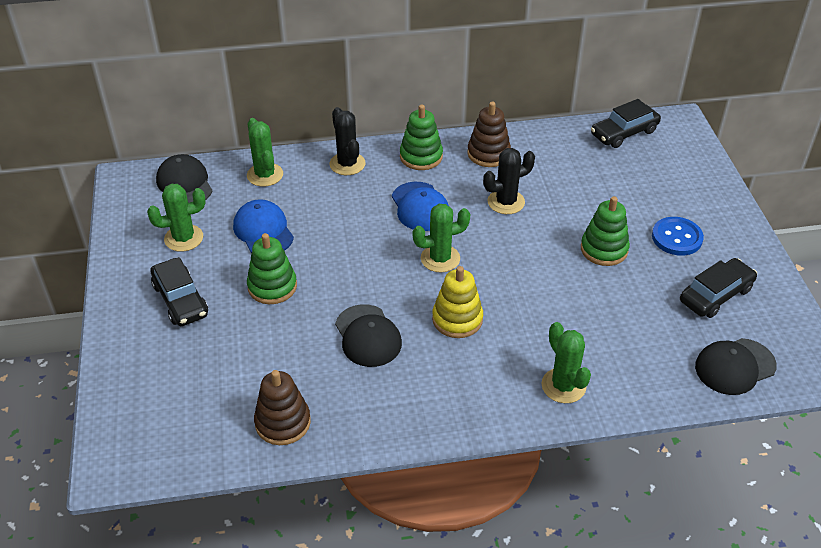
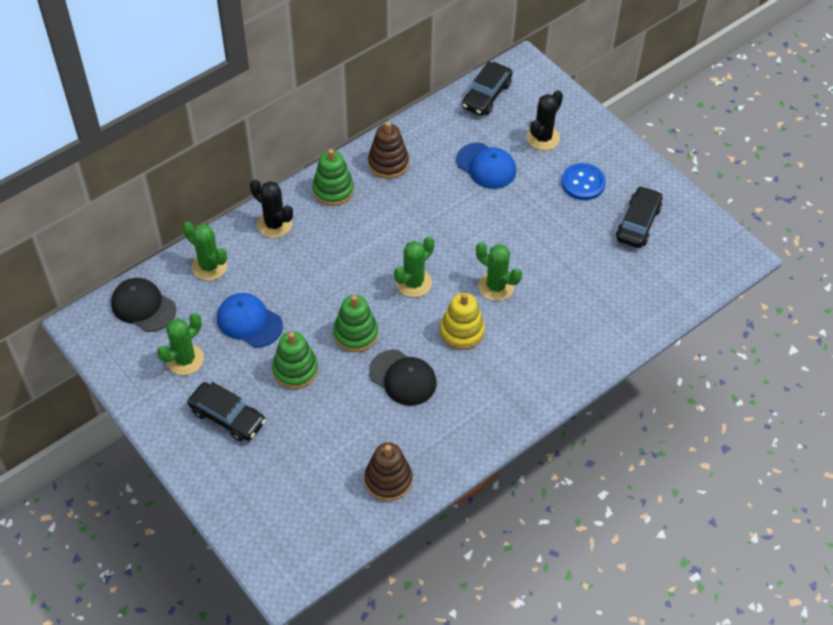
camera: 30 degrees left, 10 degrees up
blue cap [392,182,449,231] -> blue cap moved to [456,143,516,189]
black cactus [483,148,535,214] -> black cactus moved to [527,90,563,150]
green cactus [541,322,591,403] -> green cactus moved to [476,242,522,301]
green stacking toy [581,196,630,266] -> green stacking toy moved to [333,295,378,352]
black cap [695,338,777,395] -> none

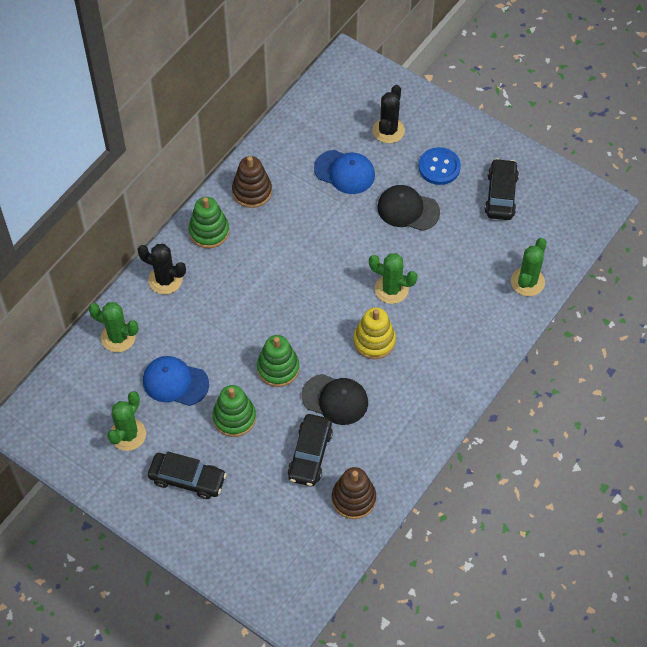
camera: 15 degrees left, 5 degrees up
black cap [111,278,176,332] -> black cap moved to [377,185,440,231]
green cactus [394,237,435,297] -> green cactus moved to [511,238,547,296]
black car [462,61,513,116] -> black car moved to [288,414,333,486]

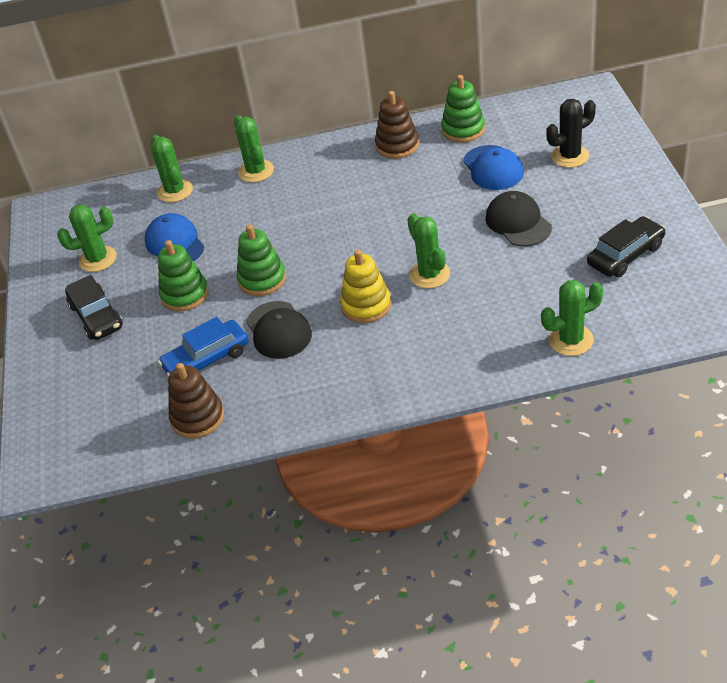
camera: 50 degrees right, 15 degrees down
black cactus [137,244,186,294] -> green cactus [234,115,274,183]
green stacking toy [188,197,229,248] -> green stacking toy moved to [441,75,485,143]
black car [288,414,333,486] -> blue car [158,317,249,377]
blue button [418,147,461,185] -> none

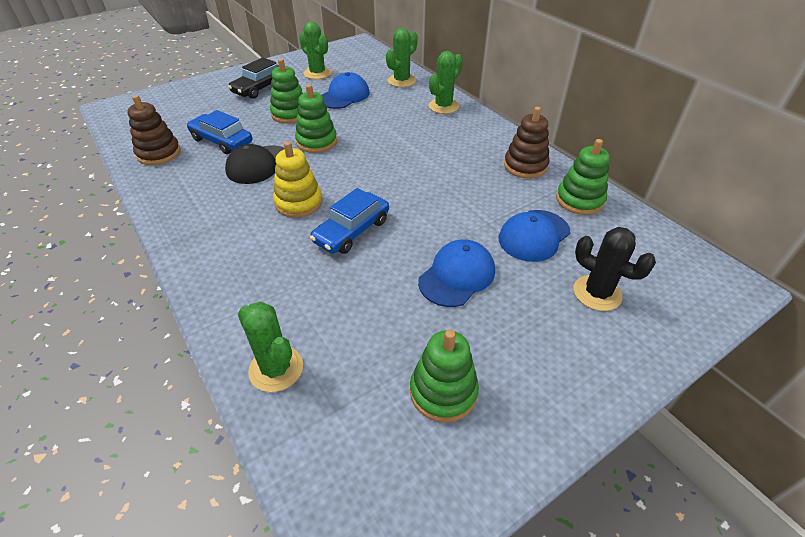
camera: 60 degrees right, 0 degrees up
green cactus [407,213,450,289] -> blue car [310,188,389,254]
black cap [485,191,552,246] -> blue cap [418,239,495,307]
black car [587,216,666,277] -> green stacking toy [410,330,479,423]

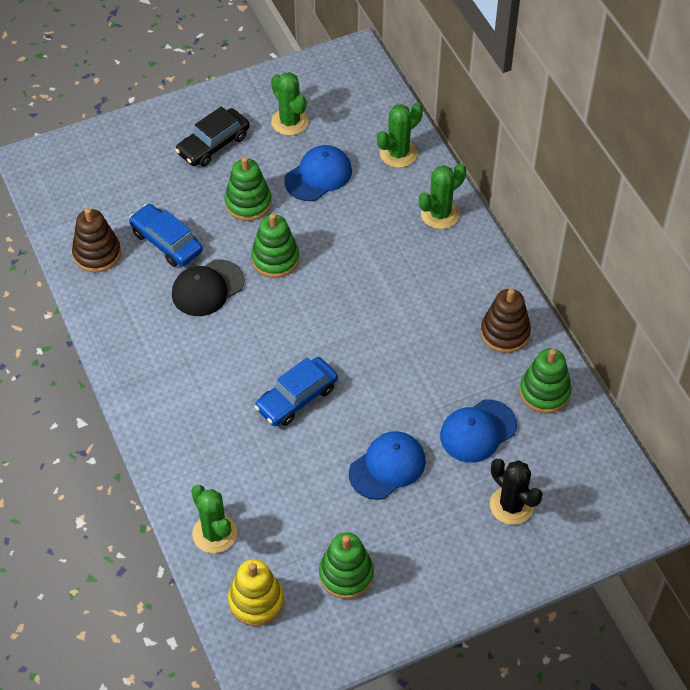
camera: 10 degrees right, 10 degrees up
yellow stacking toy [273,141,322,218] -> yellow stacking toy moved to [228,559,284,626]

